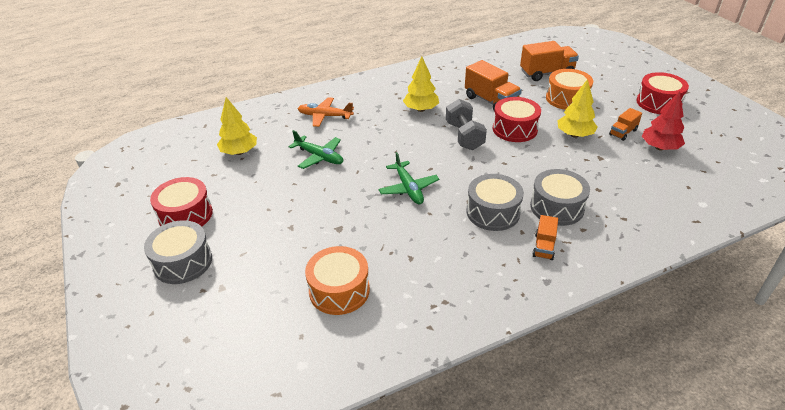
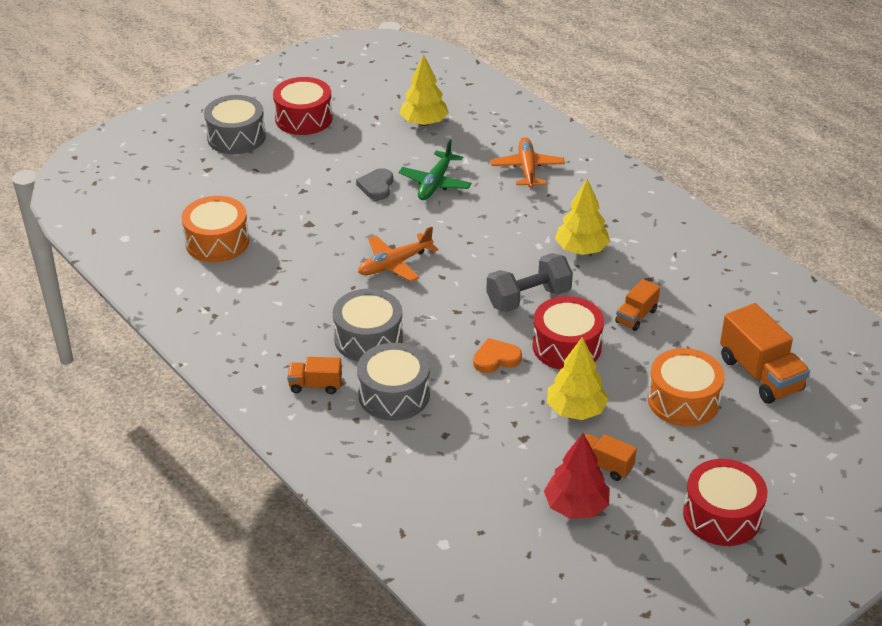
camera: 75 degrees right, 0 degrees up
green plane [378,152,439,204] -> orange plane [358,226,439,282]
orange truck [465,60,522,111] -> orange truck [615,279,660,331], size x0.56
none -> grey heart [356,168,393,200]
none -> orange heart [473,338,522,373]

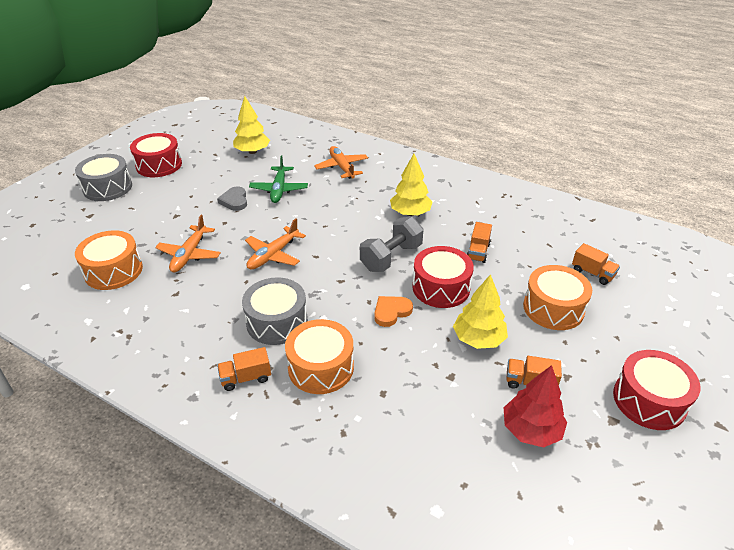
camera: 20 degrees left, 0 degrees up
grey drum [357,343,430,421] -> orange drum [285,319,354,394]
orange truck [720,303,810,404] -> orange truck [572,243,620,285], size x0.56
none -> orange plane [155,215,221,272]

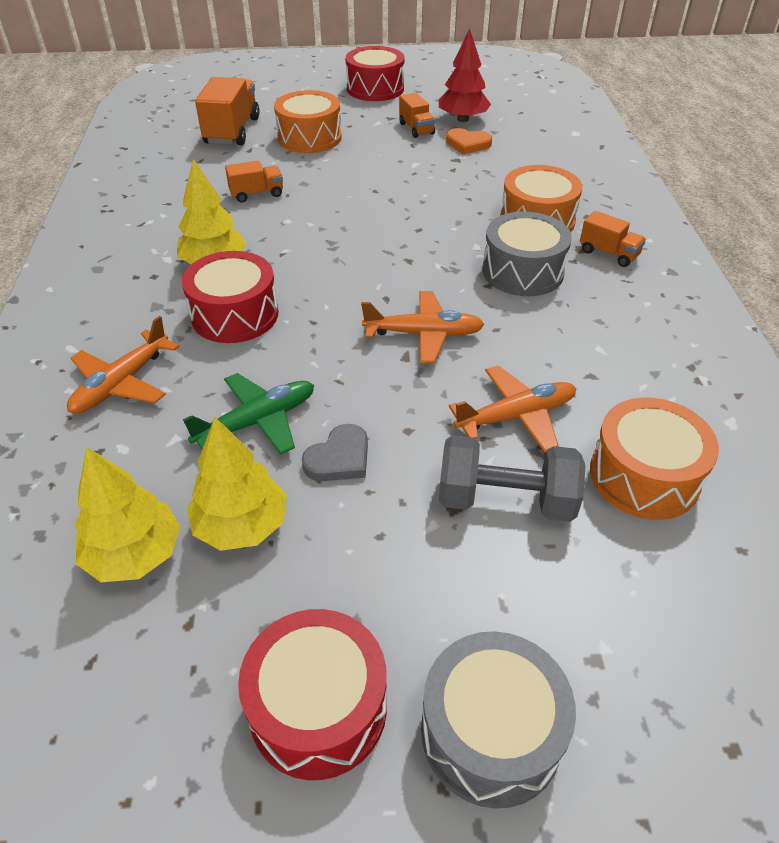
camera: 125 degrees left, 5 degrees up
grey dumbbell [360,217,424,272] -> grey dumbbell moved to [439,435,586,522]
orange heart [374,296,413,327] -> orange heart moved to [446,128,492,154]
red drum [412,246,474,308] -> red drum moved to [182,251,278,343]
yellow tree [453,274,508,349] -> yellow tree moved to [187,417,287,551]
orange truck [572,243,620,285] -> orange truck [195,77,260,145], size x1.80

